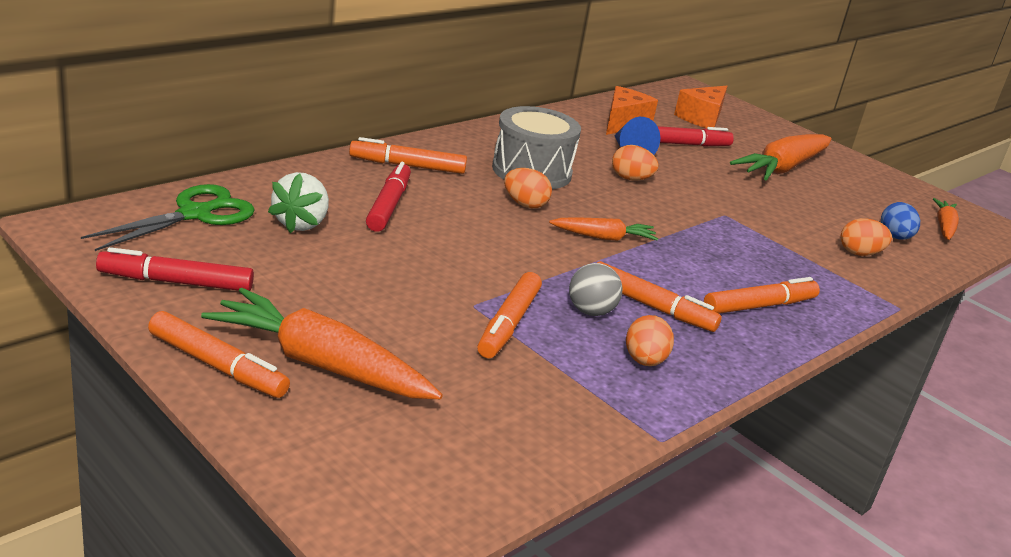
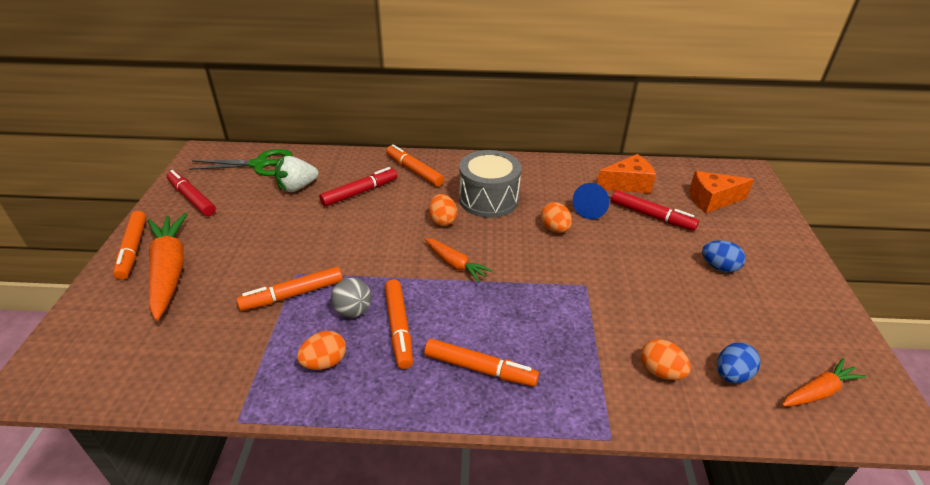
camera: 50 degrees right, 10 degrees up
orange carrot [730,134,831,180] -> blue egg [702,240,746,273]

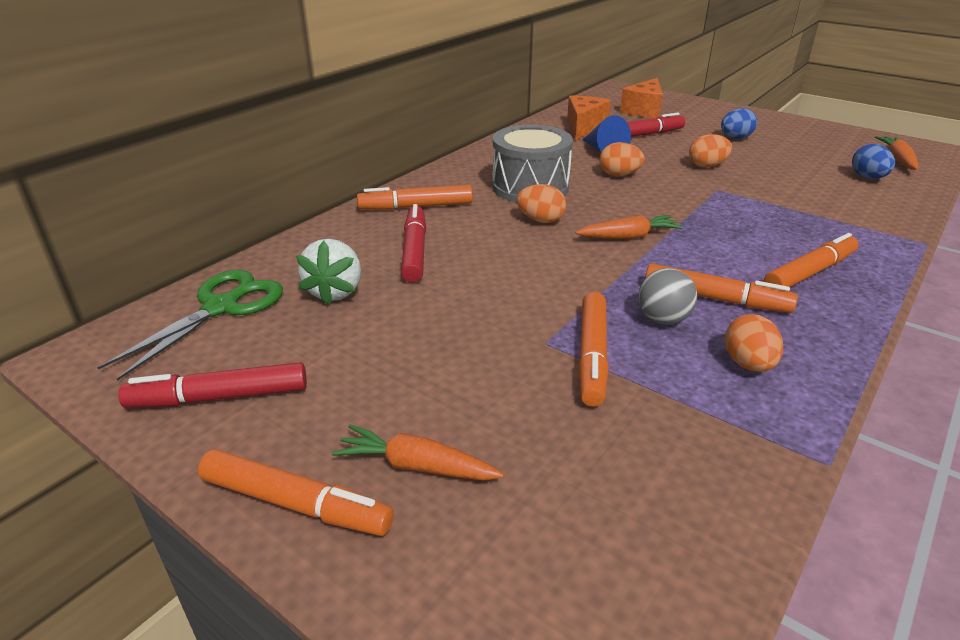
camera: 55 degrees left, 5 degrees down
orange carrot [148,213,188,321] -> orange carrot [332,424,504,480], size x0.55
orange egg [641,339,691,380] -> orange egg moved to [689,134,732,168]

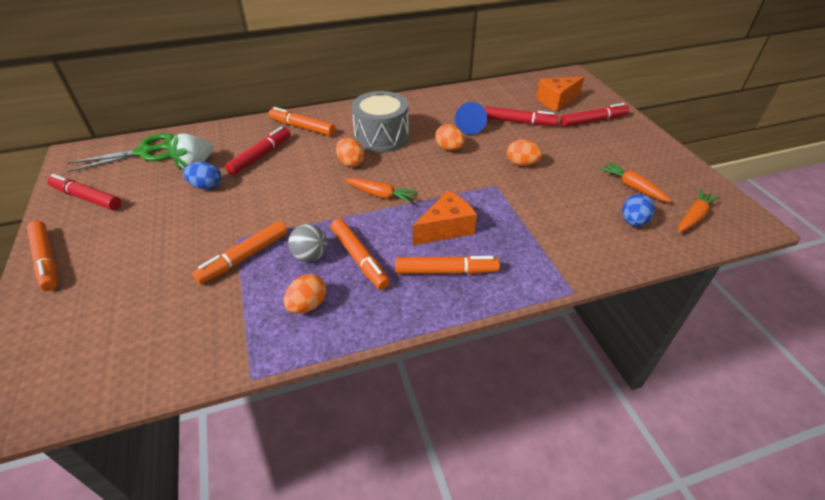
camera: 35 degrees right, 10 degrees up
orange carrot [332,424,504,480] -> orange carrot moved to [599,162,671,202]
orange cheese [567,95,611,141] -> orange cheese moved to [413,190,477,245]
blue egg [721,108,757,139] -> blue egg moved to [183,162,221,190]
none -> red marker [560,103,629,127]

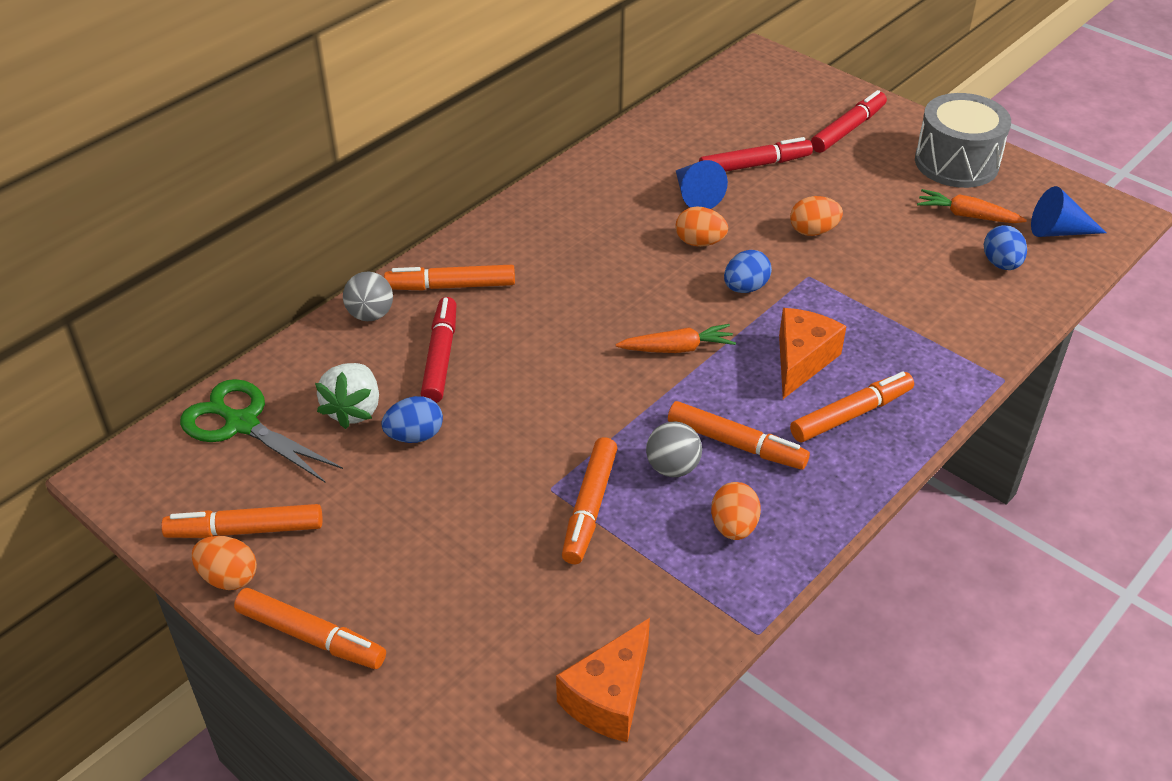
camera: 30 degrees left, 0 degrees up
red marker [47,174,121,210] -> orange marker [161,504,323,538]
green scissors [67,133,175,172] -> green scissors turned 90 degrees counterclockwise [180,379,343,483]
orange egg [336,138,364,167] -> orange egg moved to [191,536,257,590]
grey drum [352,91,409,153] -> grey drum moved to [915,93,1011,188]
orange cheese [536,76,584,111] -> orange cheese moved to [556,618,650,742]
orange carrot [678,189,721,233] -> blue cone [1031,186,1106,237]
none -> grey ball [343,272,393,321]
none -> blue egg [724,250,772,293]

